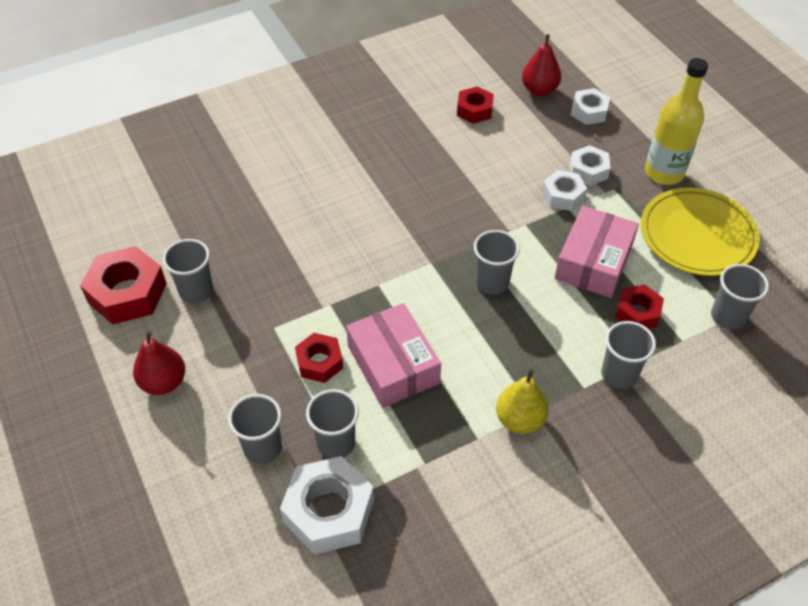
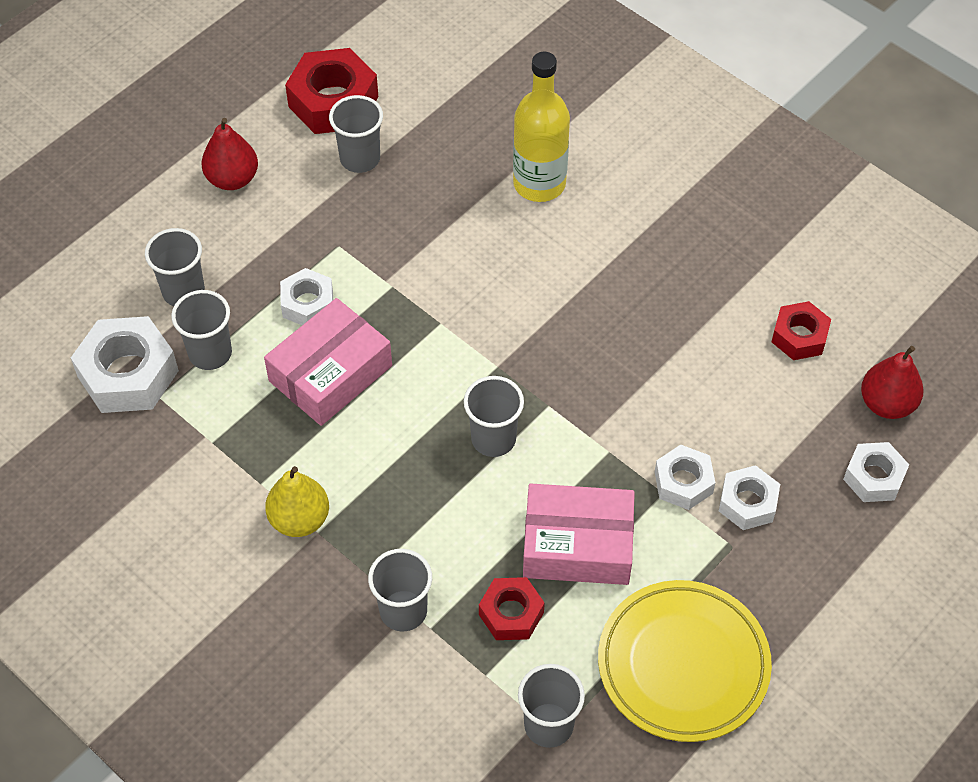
camera: 70 degrees right, 5 degrees up
red nut [295,333,343,383] -> white nut [280,268,333,325]
yellow bottle [645,58,708,185] -> yellow bottle moved to [513,52,570,202]

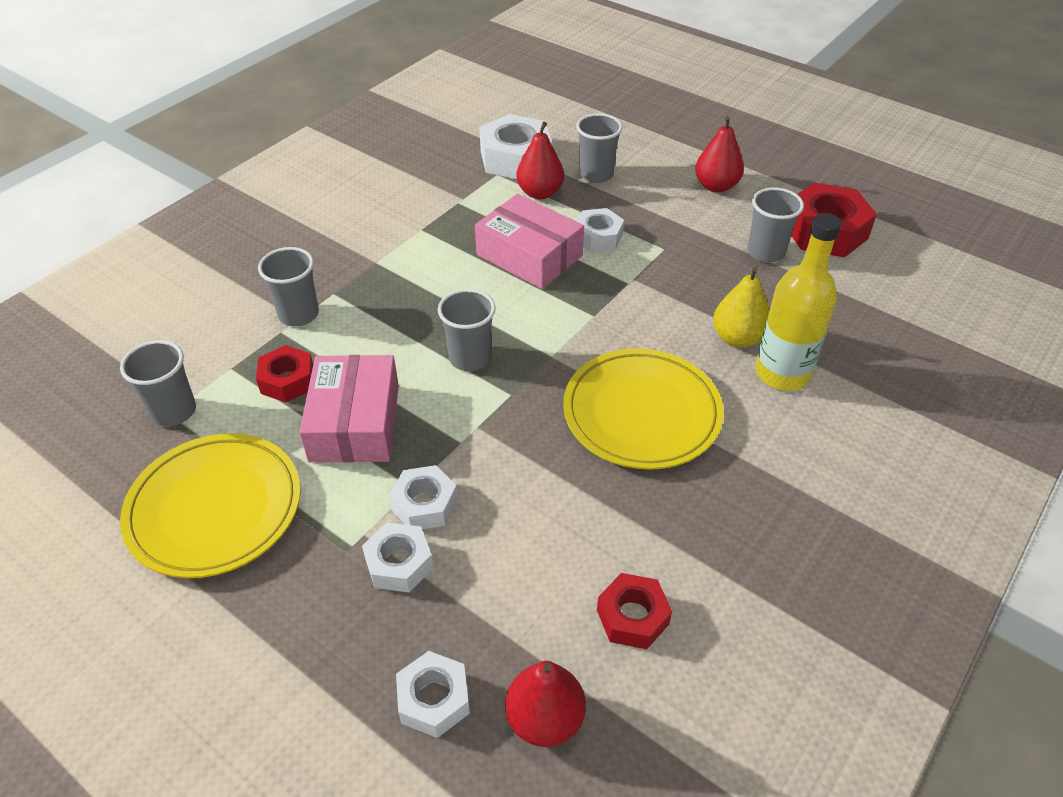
camera: 85 degrees right, 10 degrees down
grey cup [171,290,232,370] -> red pear [516,122,564,199]
yellow pear [265,466,329,537] -> yellow pear moved to [713,267,770,348]
none -> yellow plate [563,348,724,470]

